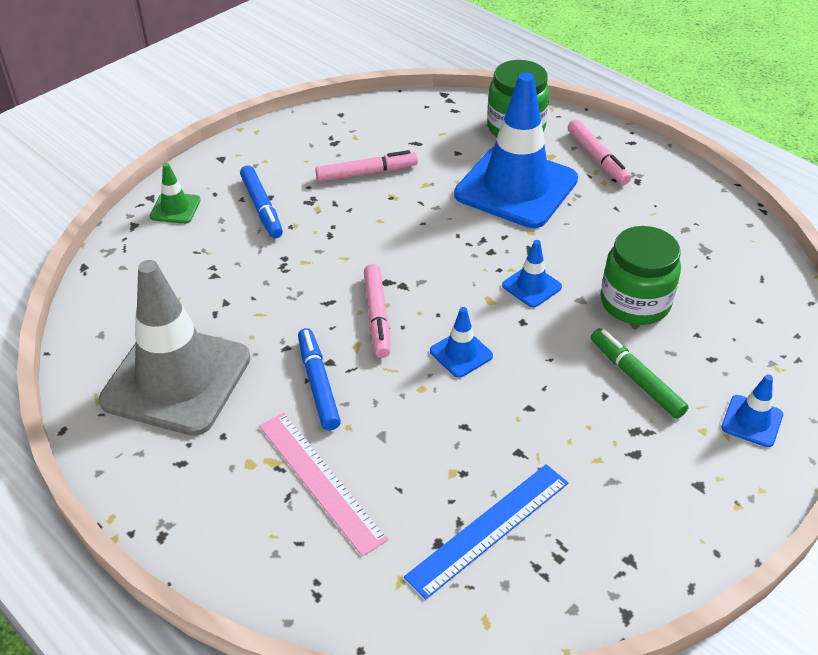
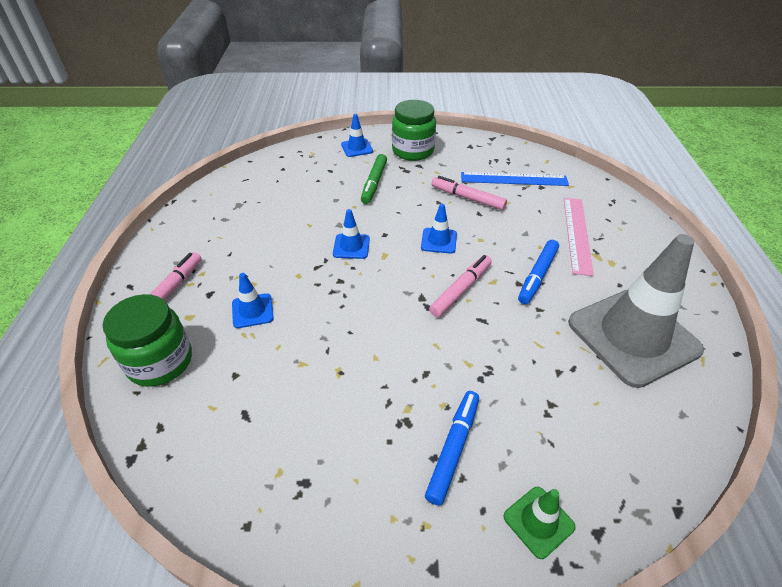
camera: 135 degrees left, 0 degrees up
pink marker [315,150,418,182] -> pink marker moved to [431,176,507,210]
blue traffic cone [454,72,578,228] -> blue traffic cone [232,273,274,328], size x0.42
green jar [601,226,681,325] -> green jar moved to [392,100,436,161]

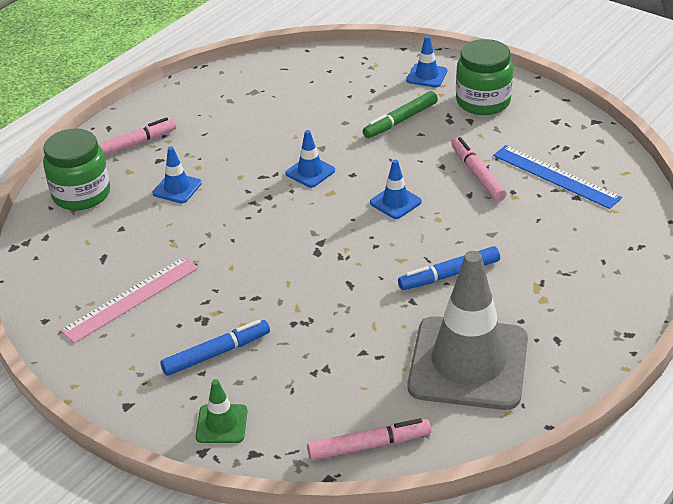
camera: 40 degrees right, 5 degrees down
pink marker [429,255,492,317] -> pink marker moved to [307,418,431,461]
pink ruler [564,198,594,276] -> pink ruler moved to [60,257,198,343]

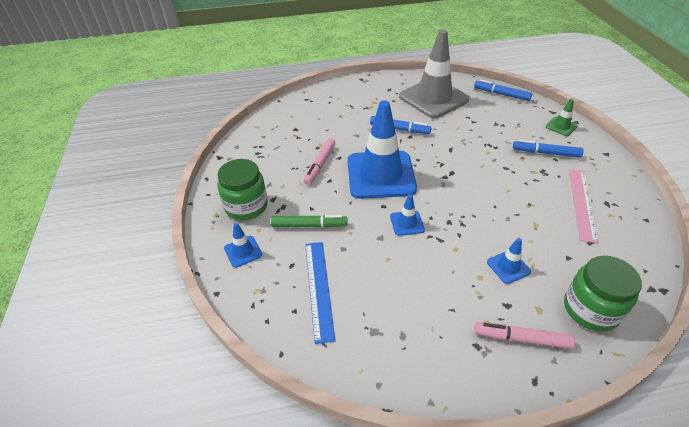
camera: 140 degrees left, 5 degrees up
pink ruler [60,257,198,343] -> pink ruler turned 75 degrees counterclockwise [569,169,599,243]
pink marker [307,418,431,461] -> blue marker [474,79,532,101]
blue traffic cone [370,160,422,219] -> blue traffic cone [347,100,417,199], size x2.39
blue ruler [493,145,622,209] -> blue ruler moved to [305,242,335,344]

